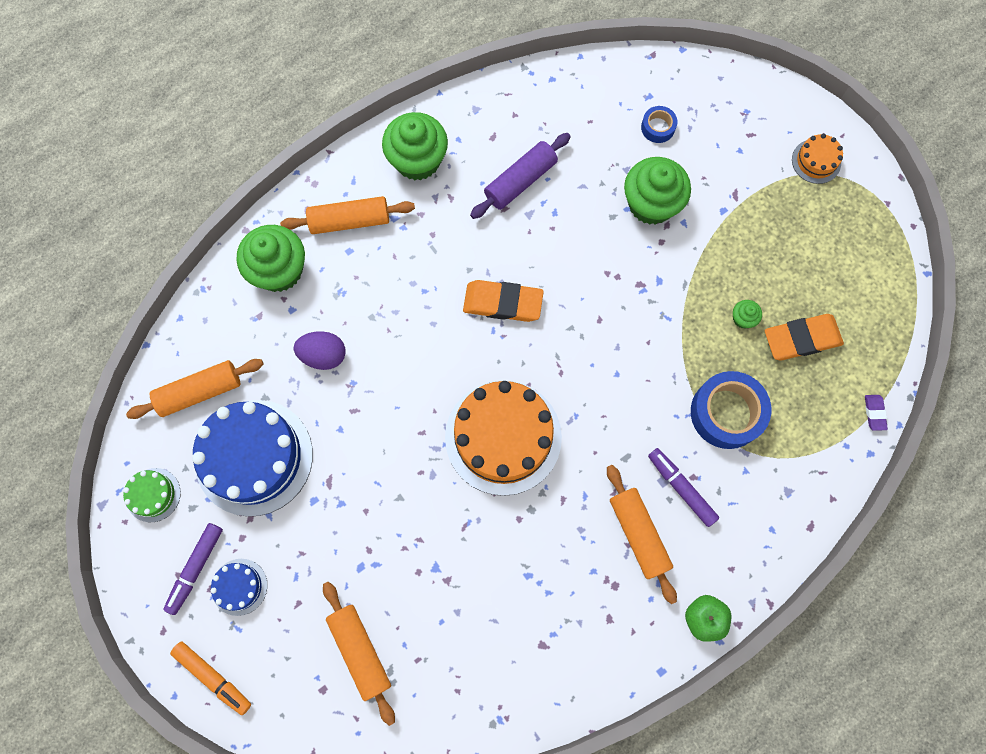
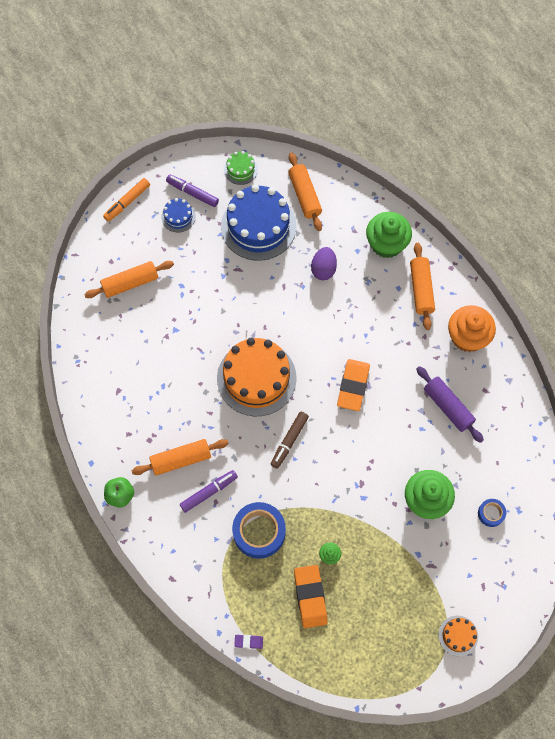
camera: 95 degrees right, 5 degrees down
green cupcake [382,112,448,180] -> orange cupcake [448,305,496,352]
none -> brown marker [271,411,309,469]

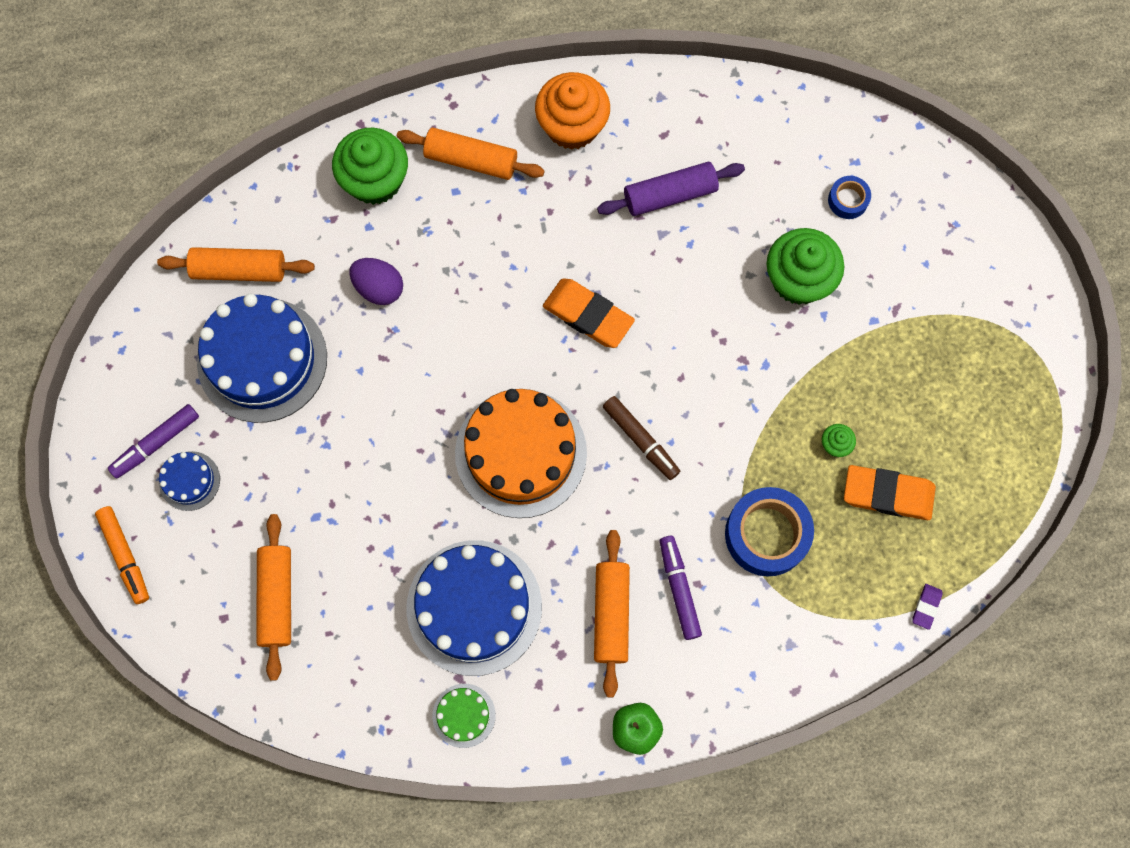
camera: 70 degrees left, 5 degrees up
green cake [224,151,258,185] -> green cake moved to [432,684,496,748]
orange cake [439,616,478,656] -> none
none -> blue cake [406,540,542,676]

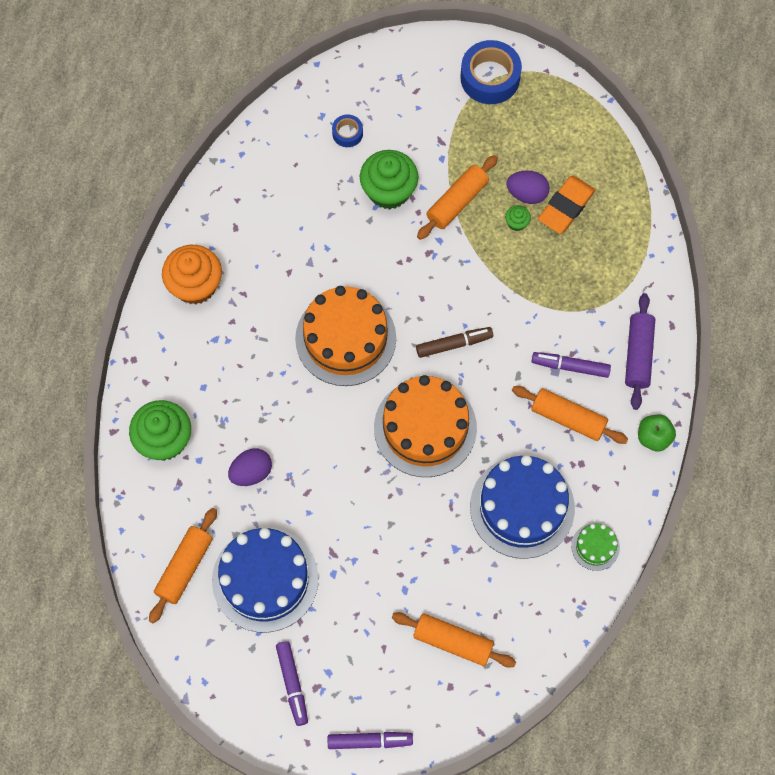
camera: 65 degrees left, 5 degrees down
orange marker [95,506,149,604] -> purple marker [328,732,413,749]
blue cake [159,451,220,511] -> none
orange rolling pin [397,128,545,180] -> orange rolling pin moved to [417,155,498,240]
orange eraser [543,278,635,348] -> orange cake [295,286,396,386]
purple rolling pin [597,162,745,216] -> purple rolling pin moved to [625,293,655,410]
blue tape [725,487,814,577] -> blue tape moved to [460,40,522,104]
purple eraser [912,584,942,630] -> none
none -> purple egg [506,170,550,204]

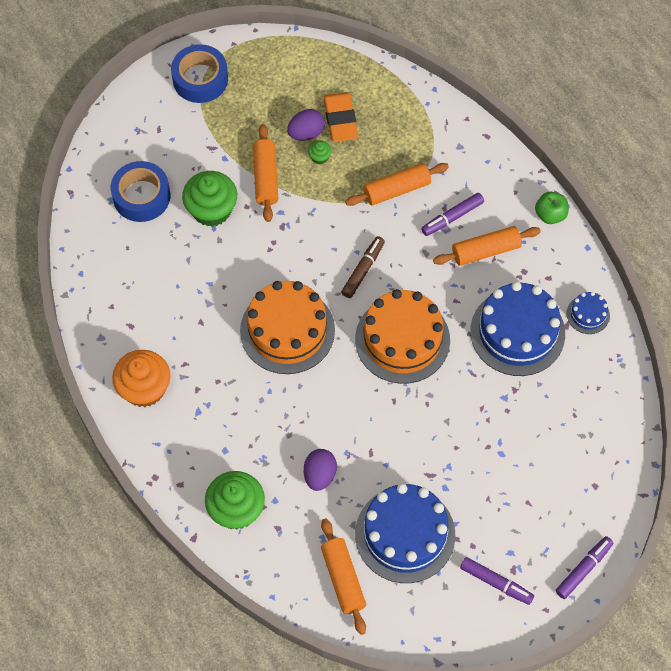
camera: 45 degrees left, 5 degrees down
blue tape [332,114,363,147] -> blue tape [111,161,170,222], size x1.97
orange rolling pin [392,612,516,668] -> orange rolling pin moved to [345,163,449,206]
green cake [571,523,620,571] -> blue cake [567,292,610,334]
purple rolling pin [625,293,655,410] -> none

